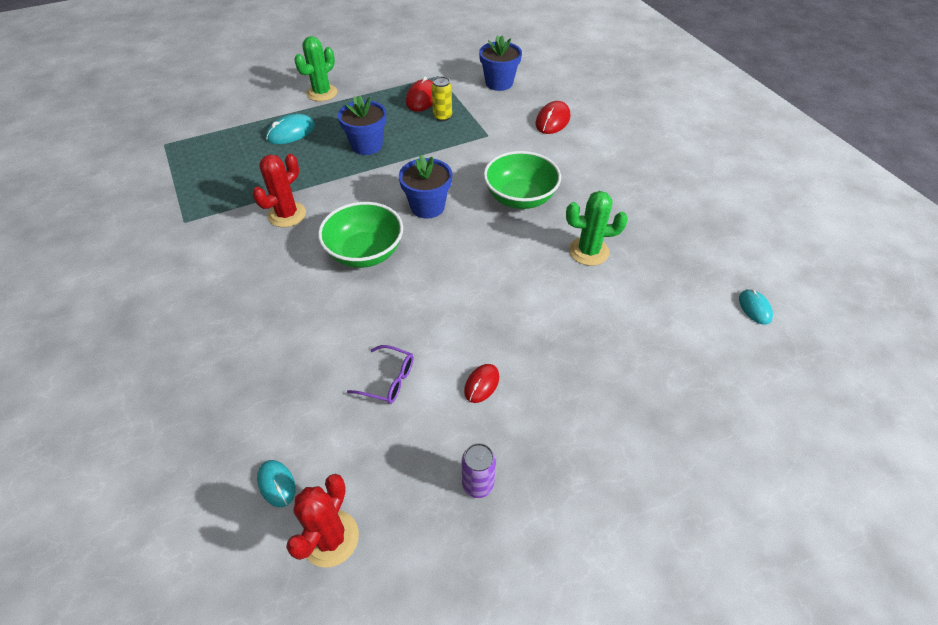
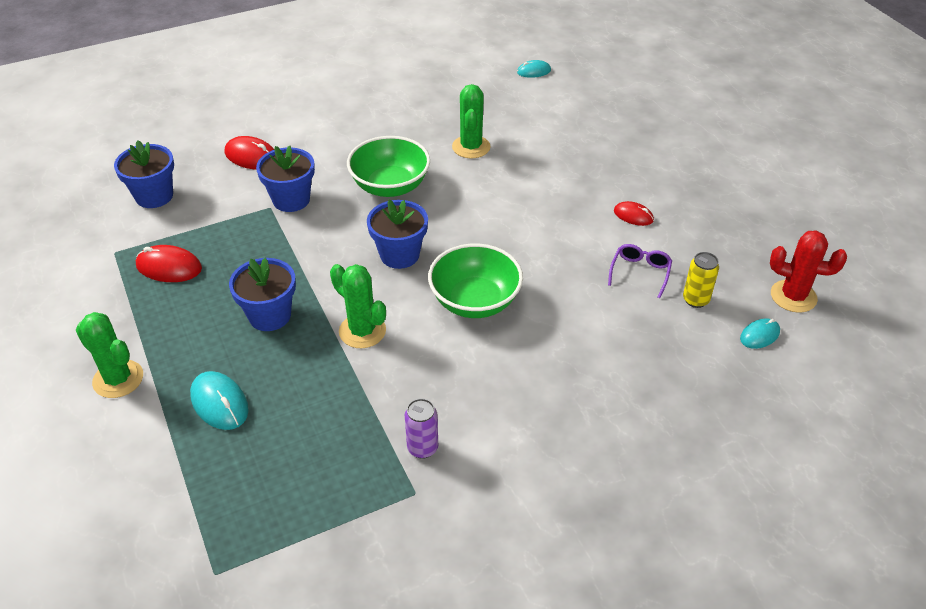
camera: 90 degrees left, 5 degrees down
red cactus [253,154,306,227] -> none
yellow can [431,76,452,121] -> yellow can moved to [683,252,719,308]
purple can [462,443,496,498] -> purple can moved to [405,398,438,459]
none -> blue flower pot [256,146,315,212]
none -> green cactus [330,264,386,348]

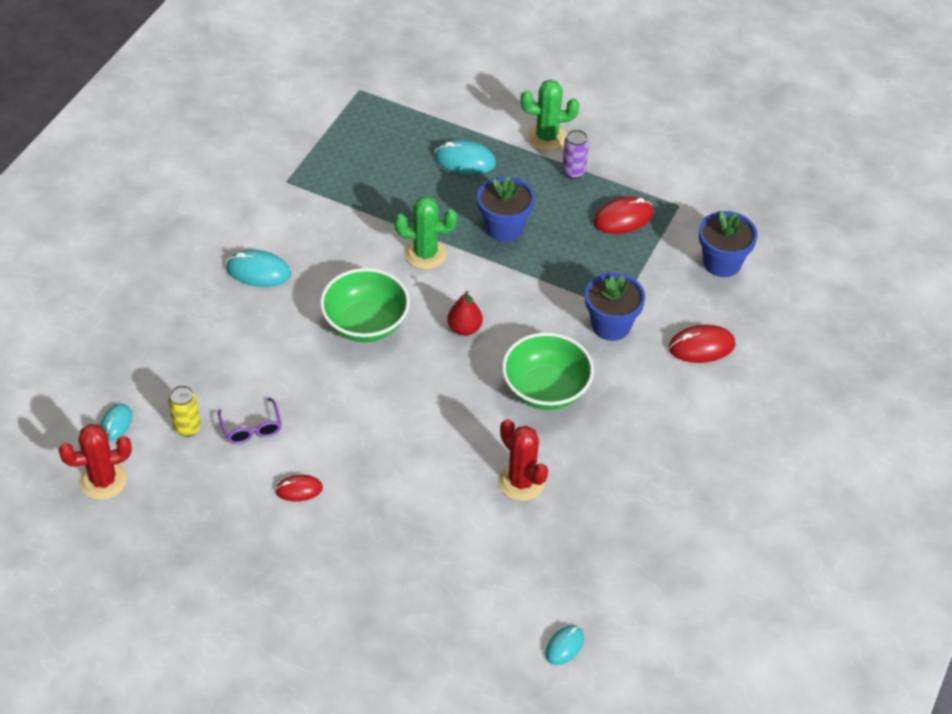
camera: 140 degrees right, 5 degrees up
blue flower pot [367,200,428,269] -> red pear [447,291,483,336]
purple can [405,398,438,459] -> purple can moved to [562,130,589,179]
green cactus [452,84,491,159] -> red cactus [498,419,548,501]
none -> turquoise mouse [226,250,291,287]

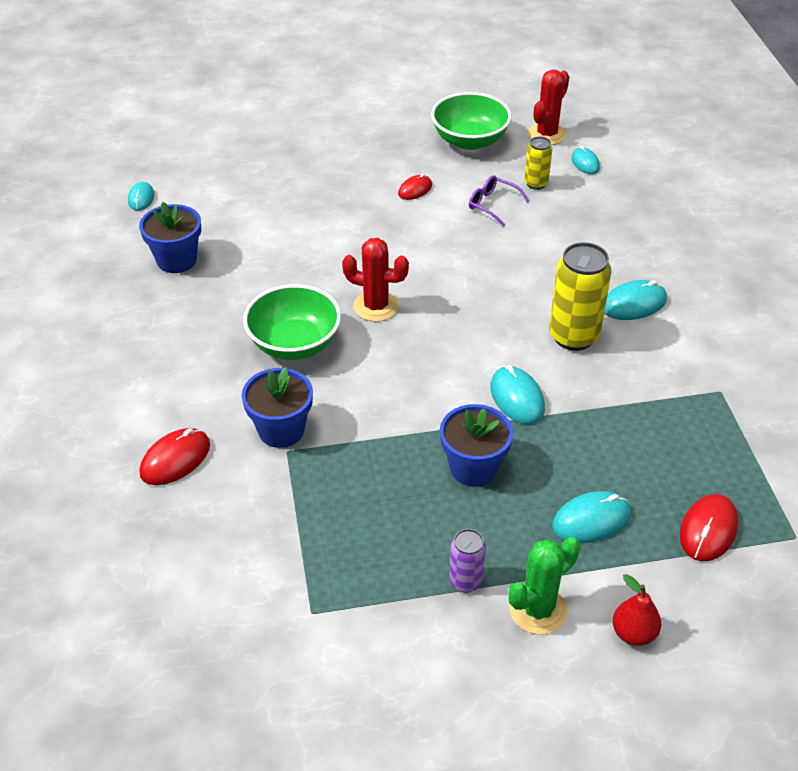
camera: 145 degrees right, 5 degrees down
green bowl [320,268,410,342] -> green bowl moved to [431,92,511,150]
green cactus [395,196,457,270] -> turquoise mouse [490,365,545,425]
red pear [447,291,483,336] -> red pear moved to [612,574,661,646]
red cactus [498,419,548,501] -> red cactus moved to [342,238,409,322]
red mouse [593,197,654,234] -> red mouse moved to [680,494,738,561]
blue flower pot [699,211,758,277] -> blue flower pot moved to [139,202,201,273]
none -> yellow can [549,242,611,351]

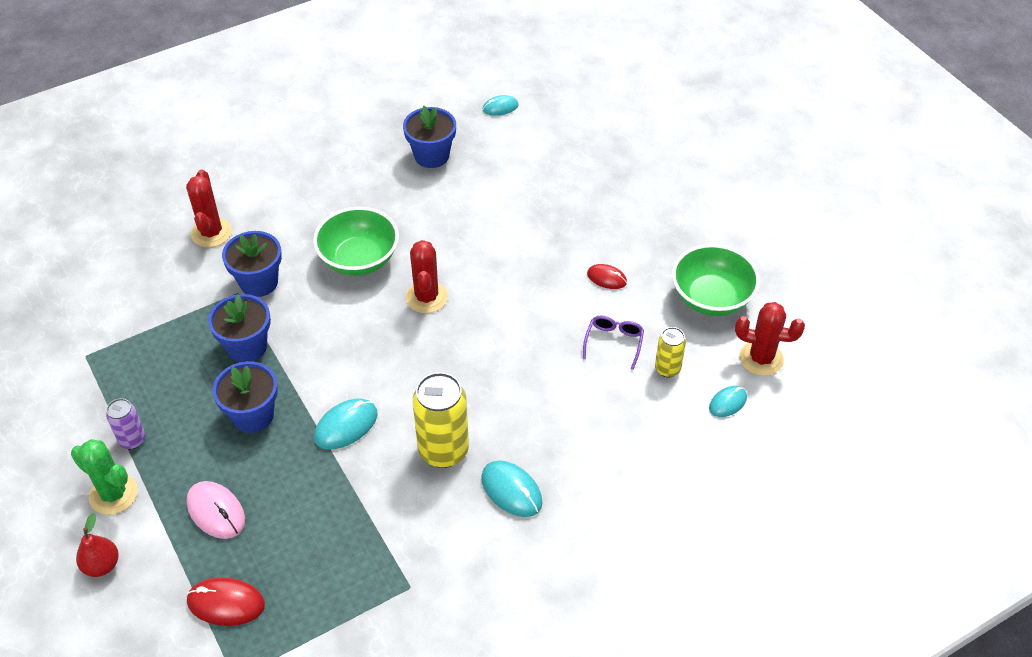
camera: 70 degrees right, 5 degrees up
red mouse [140,428,210,485] -> red cactus [186,170,232,247]
turquoise mouse [552,491,631,543] -> pink mouse [187,481,245,539]
none -> blue flower pot [208,294,271,362]

